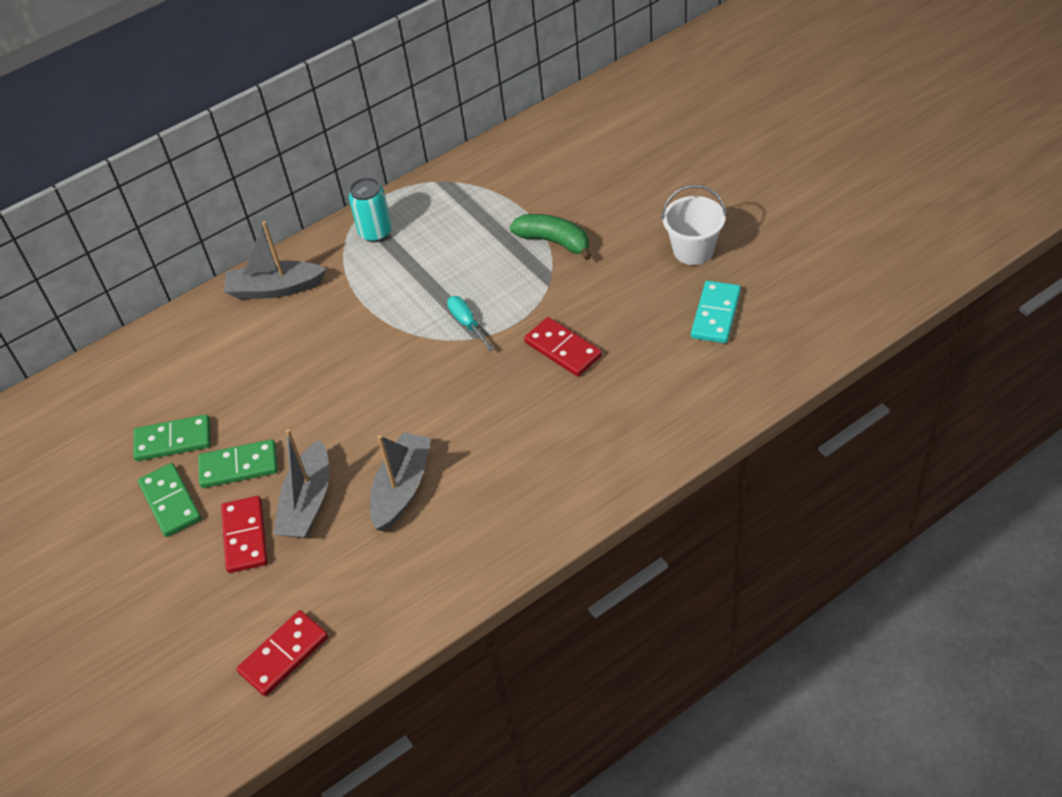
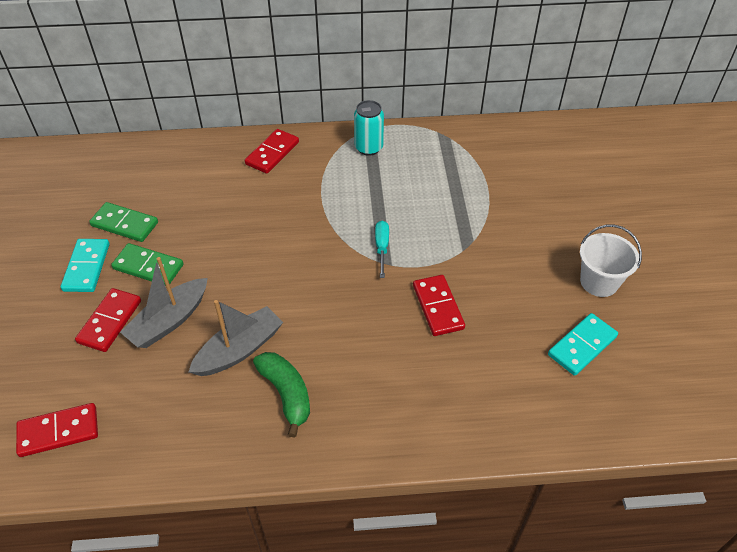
camera: 25 degrees right, 0 degrees up
green domino [138,463,201,537] -> turquoise domino [61,239,110,292]
grey boat [224,221,326,299] -> red domino [245,129,299,174]
green banana [510,214,592,260] -> green banana moved to [253,352,310,438]

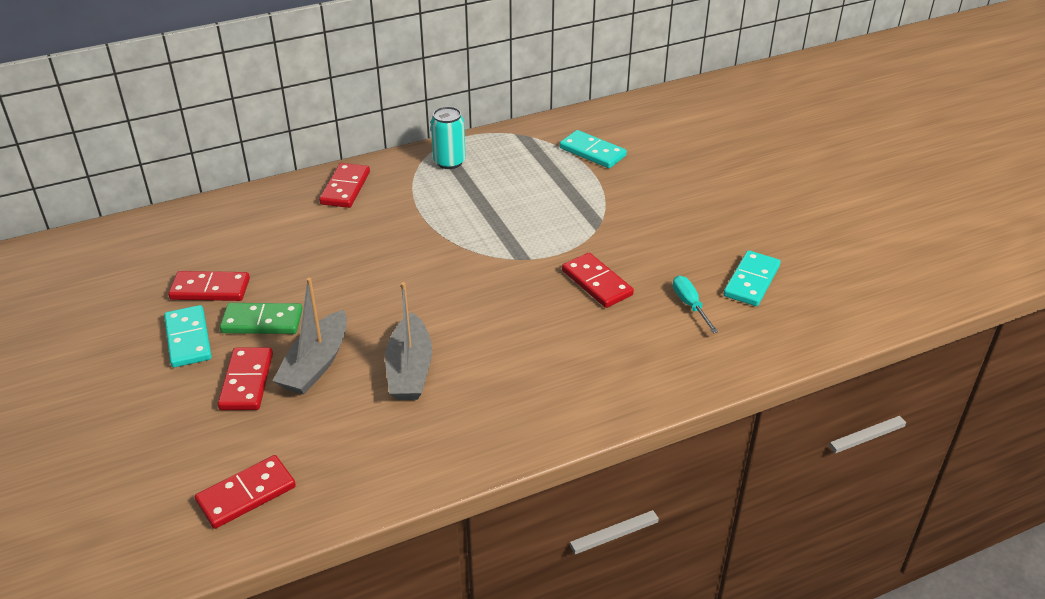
camera: 20 degrees left, 10 degrees down
green domino [89,202,158,242] -> red domino [168,271,250,301]
grey boat [189,300,283,376] -> grey boat turned 150 degrees clockwise [385,282,432,400]
green banana [253,352,310,438] -> none
turquoise screwdriver [375,220,389,278] -> turquoise screwdriver moved to [673,276,718,333]
white bucket [580,225,642,297] -> none
none -> turquoise domino [560,130,627,168]

